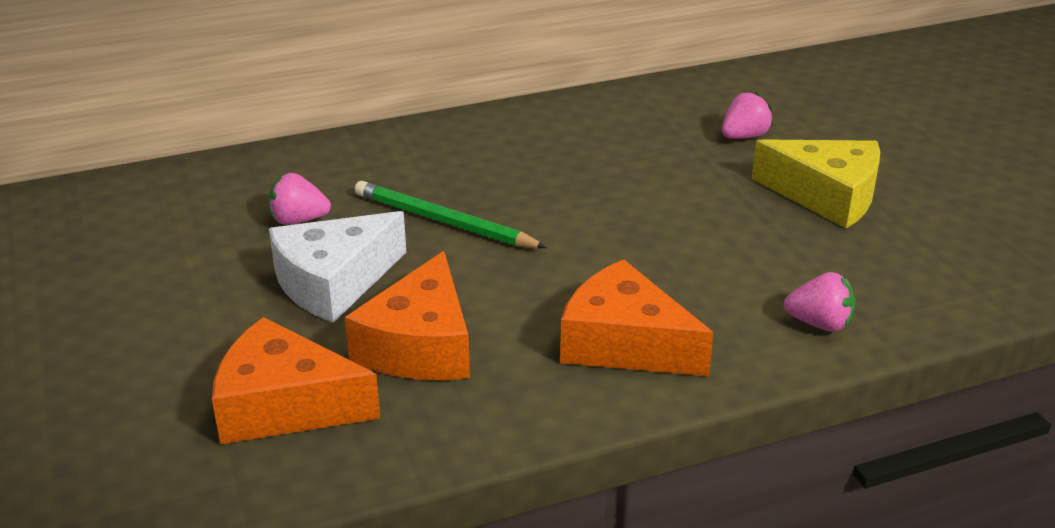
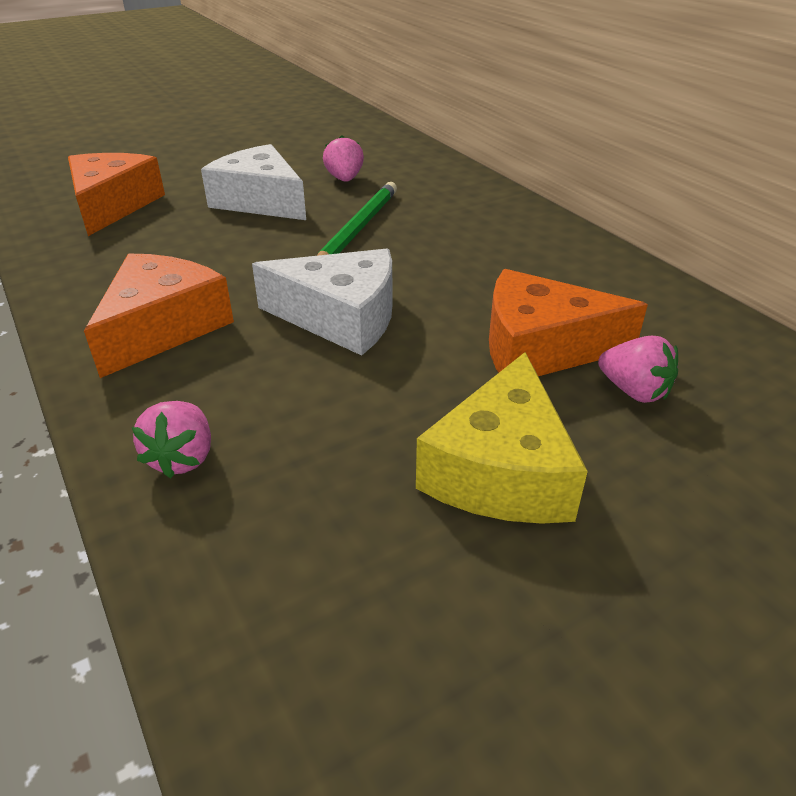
camera: 80 degrees right, 5 degrees up
orange cheese [345,251,470,380] -> orange cheese moved to [489,269,648,376]
none -> white cheese [252,249,393,356]

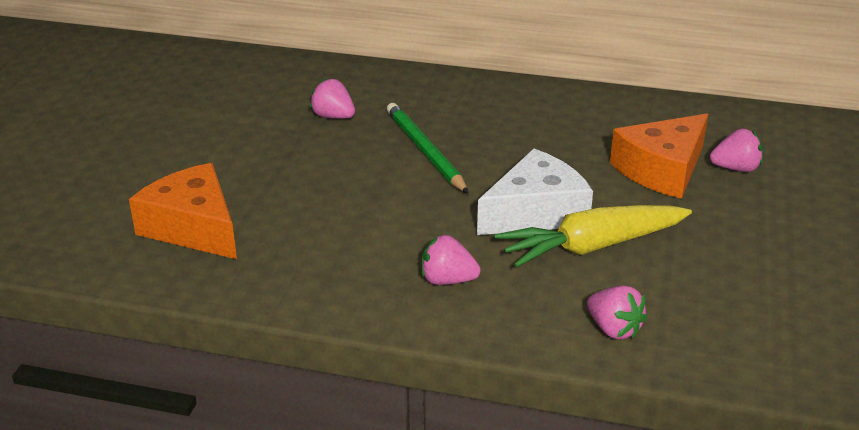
camera: 45 degrees left, 5 degrees down
orange cheese [84,254,234,378] -> pink strawberry [421,235,481,285]
white cheese [201,144,306,220] -> none
yellow cheese [416,352,588,524] -> none
none -> yellow carrot [495,205,692,268]

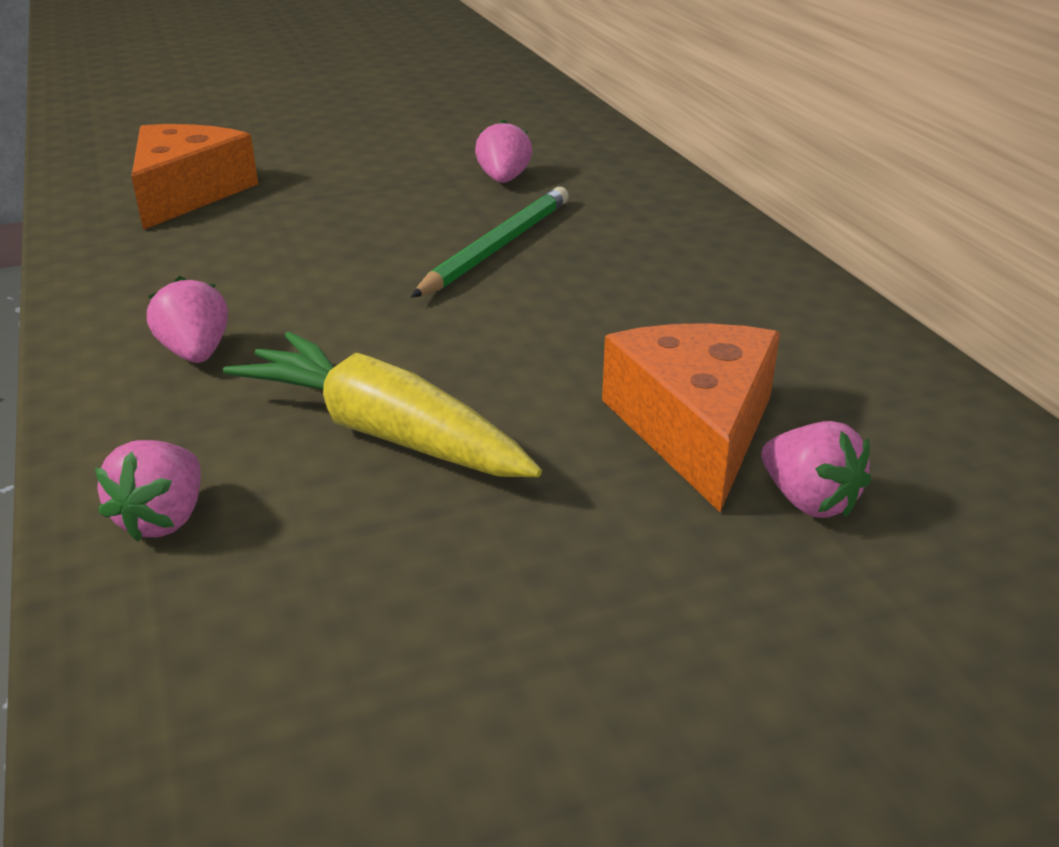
camera: 55 degrees right, 0 degrees up
white cheese [477,149,593,235] -> none
orange cheese [610,114,708,199] -> orange cheese turned 75 degrees clockwise [602,323,780,512]

